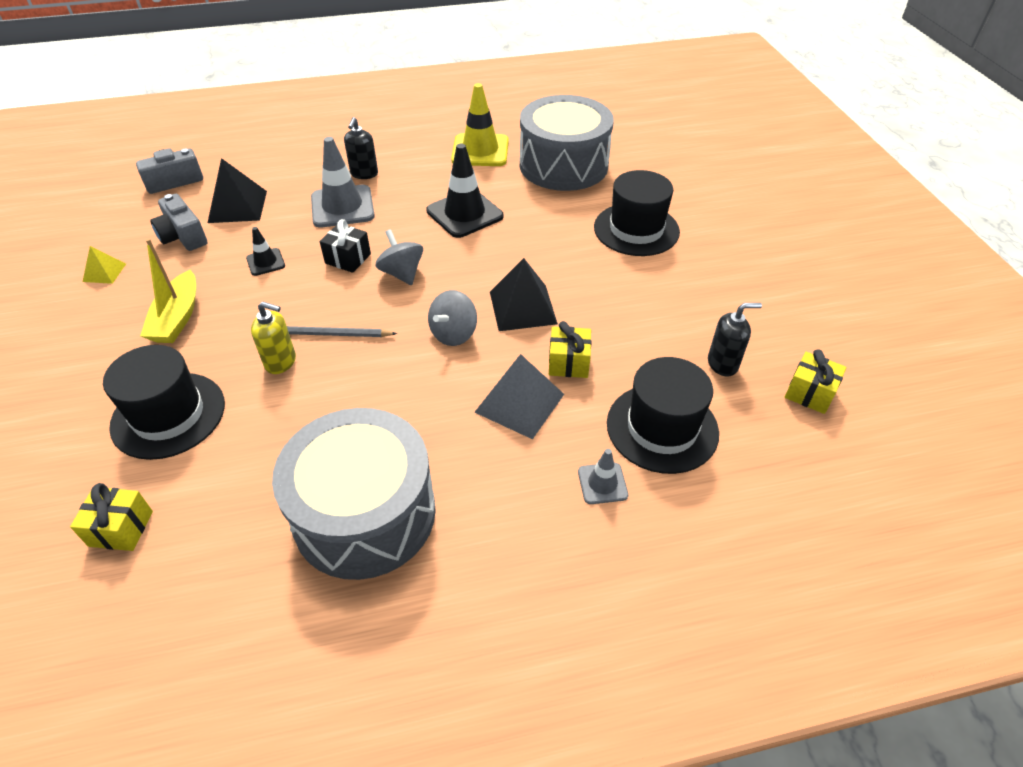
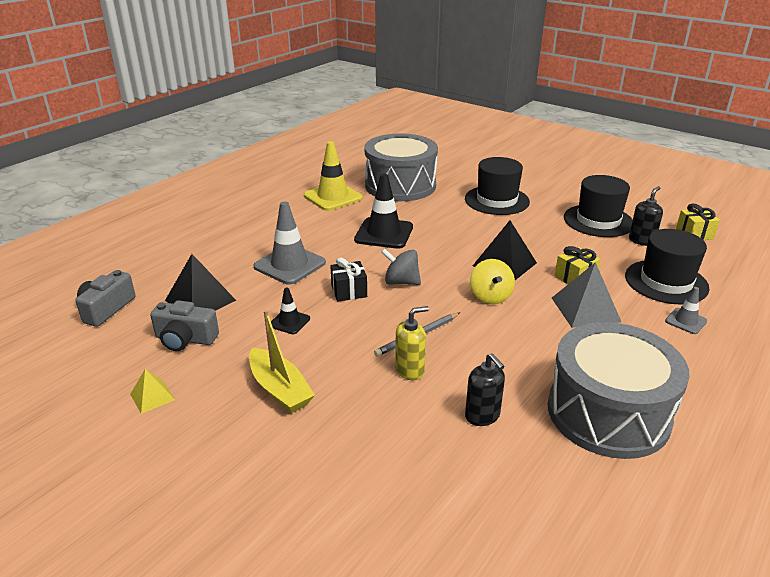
camera: 40 degrees left, 15 degrees down
yellow gift [70,483,153,551] -> none
black hat [103,345,225,460] -> black hat moved to [564,175,633,237]
black soap dispenser [344,117,378,179] -> black soap dispenser moved to [465,353,505,426]
grey spinning top [428,290,477,346] -> yellow spinning top [470,259,515,304]

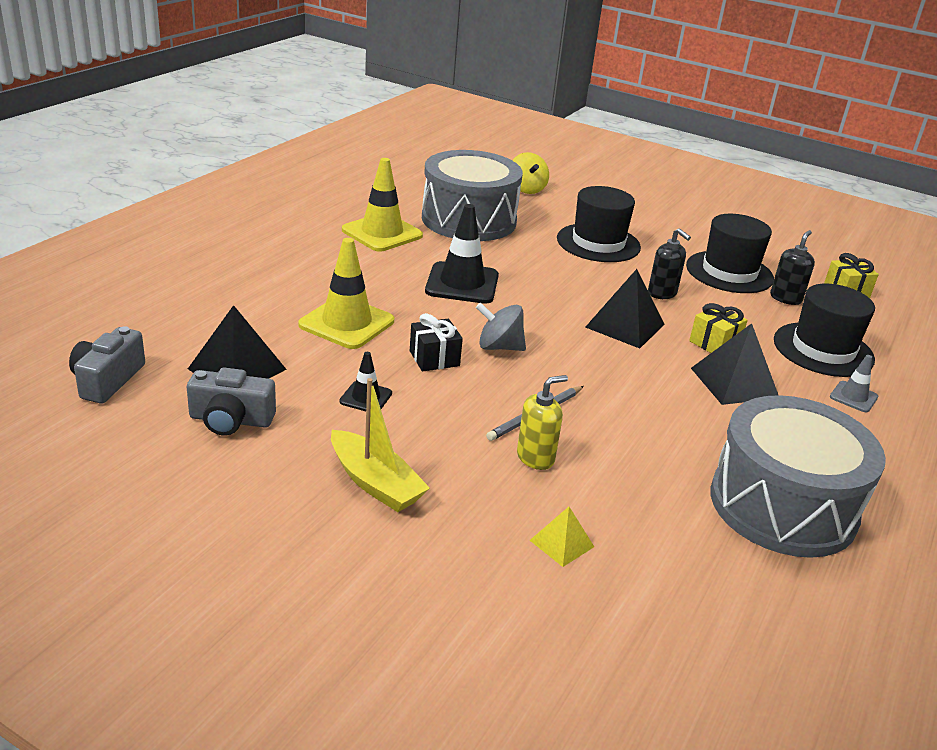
camera: 10 degrees left, 0 degrees up
yellow pyramid [130,369,175,414] -> yellow pyramid moved to [530,507,594,567]
grey traffic cone [253,201,326,285] -> yellow traffic cone [298,238,394,349]
black soap dispenser [465,353,505,426] -> black soap dispenser moved to [648,228,691,299]
yellow spinning top [470,259,515,304] -> yellow spinning top moved to [512,152,549,194]
grey pyramid [552,262,621,328] -> black pyramid [691,323,778,405]

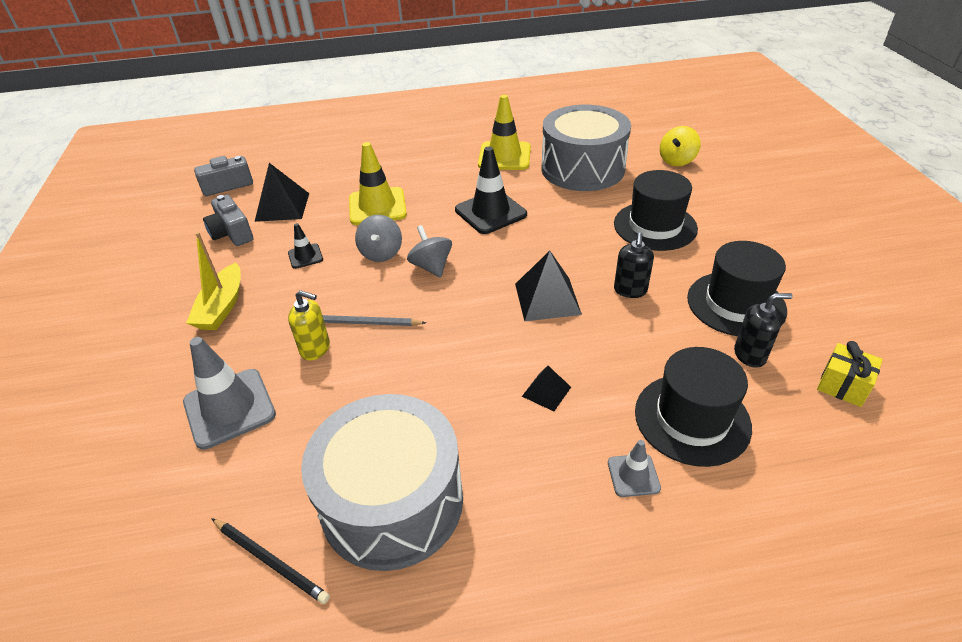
camera: 55 degrees right, 10 degrees up
black gift [410,313,463,371] -> grey spinning top [355,215,402,262]
yellow pyramid [530,507,594,567] -> grey traffic cone [183,337,276,450]
yellow gift [689,303,748,353] -> none
black pyramid [691,323,778,405] -> black pyramid [522,366,571,411], size x0.56
none -> black pencil [211,518,330,604]

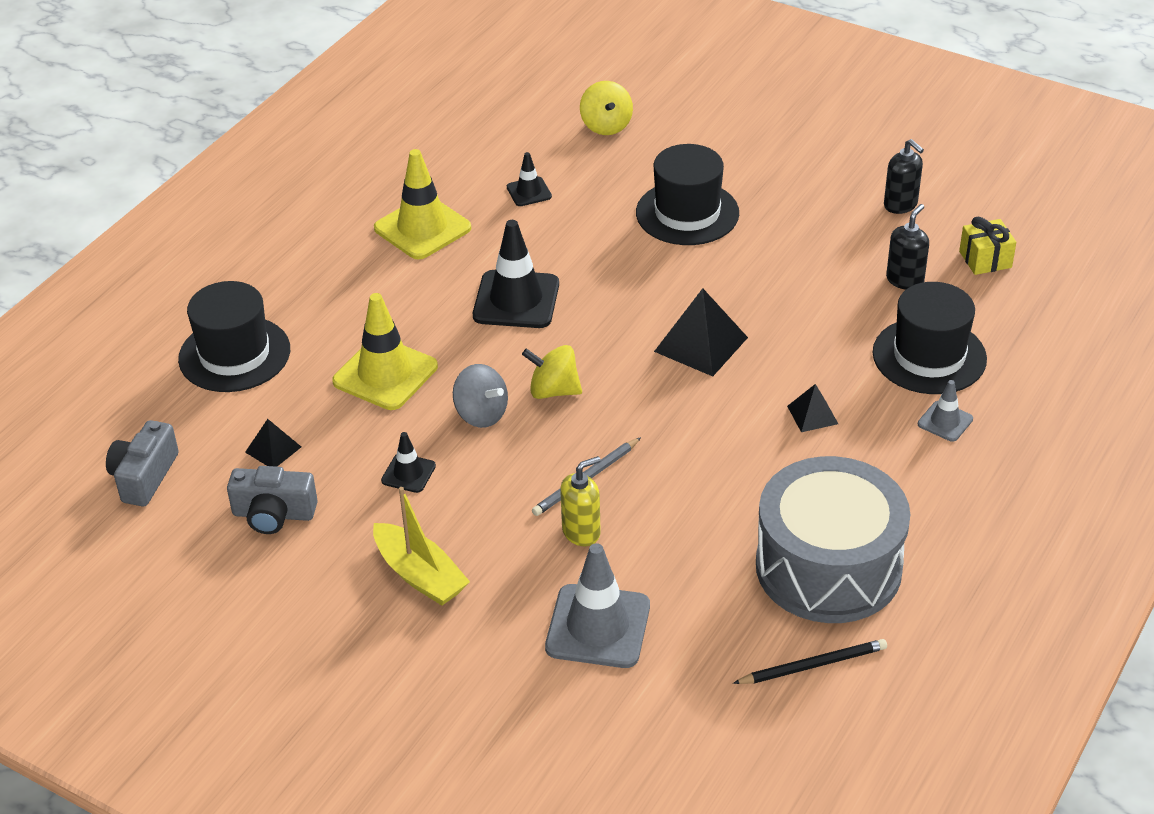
camera: 50 degrees left, 0 degrees up
black pyramid [255,163,309,222] -> black pyramid [245,419,301,467], size x0.56
grey spinning top [407,225,452,278] -> yellow spinning top [522,345,582,399]
grey drum [541,105,631,191] -> black traffic cone [507,152,552,206]
black soap dispenser [614,232,654,298] -> black soap dispenser moved to [884,139,924,214]
black hat [687,241,787,336] -> black hat moved to [178,281,290,392]

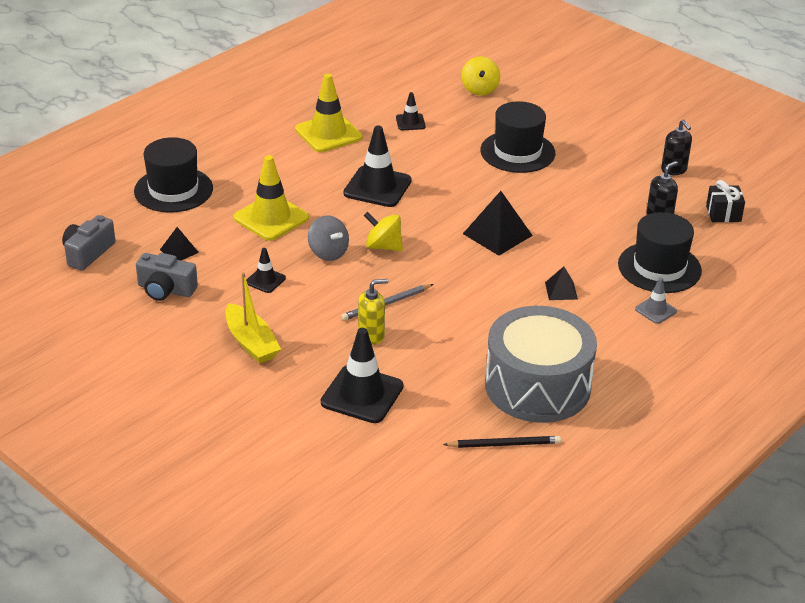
camera: 10 degrees right, 5 degrees down
grey traffic cone [545,543,650,668] -> black traffic cone [321,328,403,423]
yellow gift [959,217,1016,275] -> black gift [706,180,745,222]

